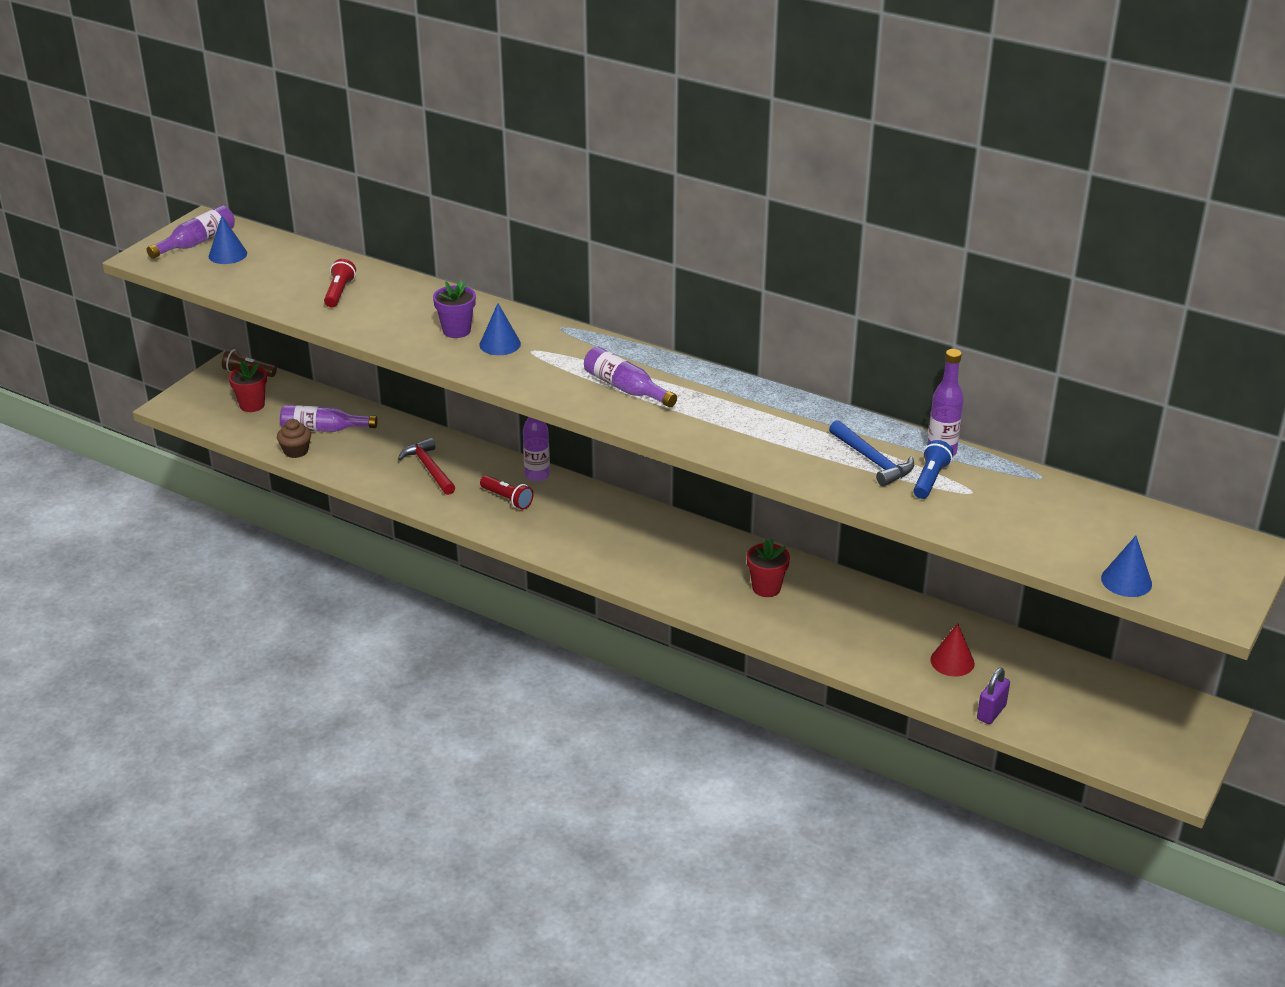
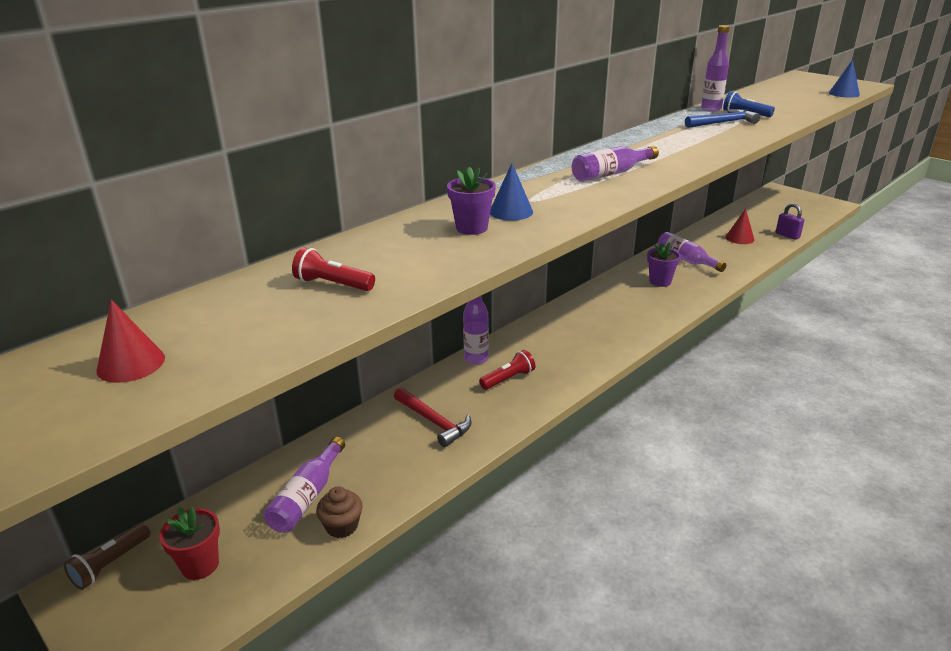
camera: 75 degrees left, 5 degrees down
purple bottle [147,205,235,259] -> purple bottle moved to [658,232,726,272]
blue cone [209,216,247,264] -> red cone [96,300,165,383]
red hammer [398,438,456,495] -> red hammer turned 120 degrees counterclockwise [394,387,472,447]
red flower pot [747,538,790,597] -> purple flower pot [647,242,681,287]

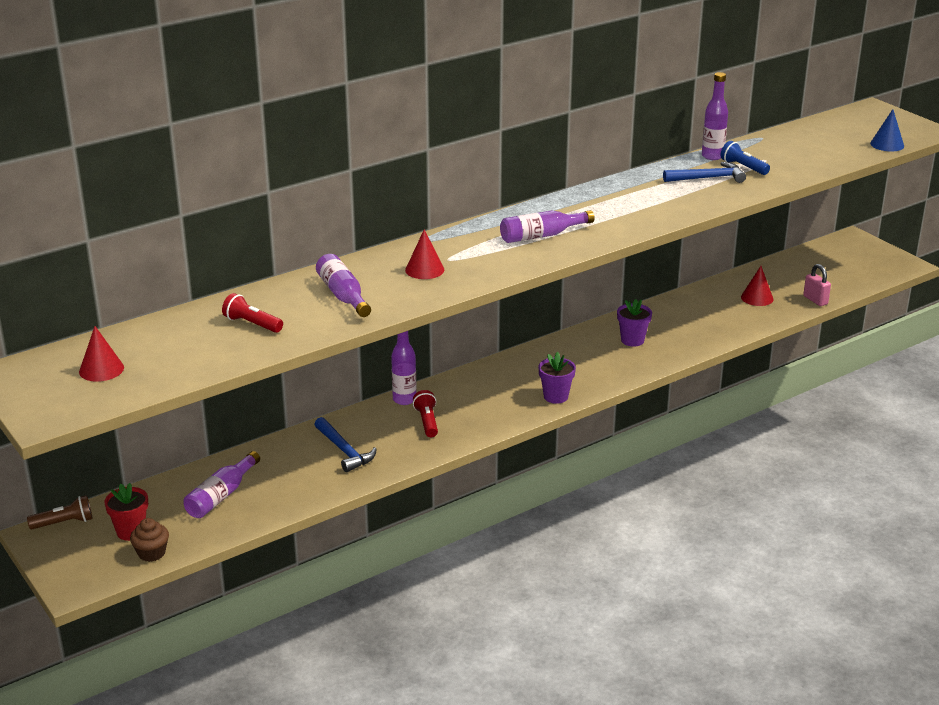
camera: 10 degrees right, 0 degrees up
brown flashlight [64,523,150,590] -> brown flashlight turned 150 degrees counterclockwise [27,495,93,529]
brown cupcake [316,487,363,538] -> brown cupcake moved to [130,518,169,562]
red hammer [394,387,472,447] -> blue hammer [314,417,377,472]
purple flower pot [447,167,496,235] -> purple flower pot moved to [538,352,576,404]
red flashlight [479,350,536,390] -> red flashlight turned 75 degrees counterclockwise [413,390,438,437]
blue cone [490,163,533,221] -> red cone [405,230,444,279]
purple bottle [658,232,726,272] -> purple bottle moved to [316,254,371,317]
purple padlock [776,203,804,240] -> pink padlock [803,264,831,306]

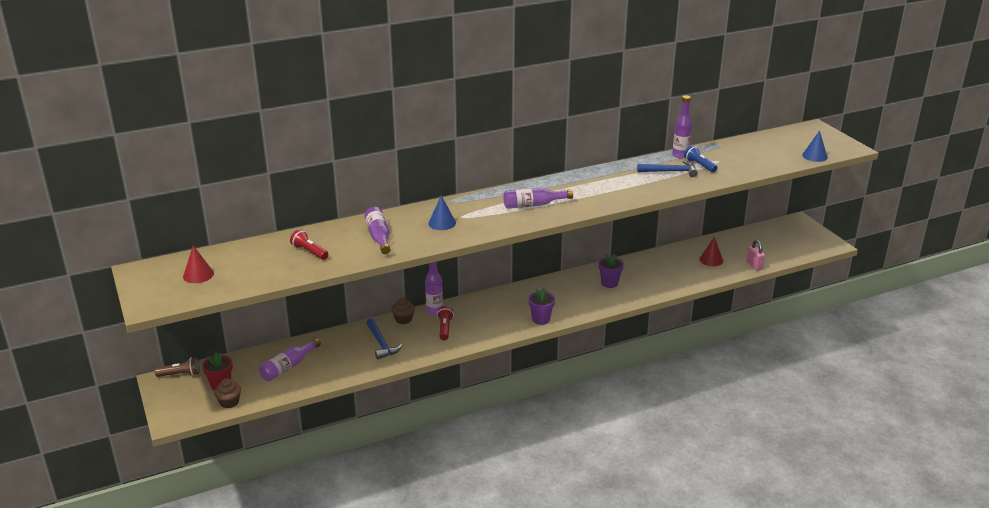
camera: 10 degrees right, 0 degrees up
red cone [405,230,444,279] -> blue cone [428,195,456,230]
none -> brown cupcake [391,297,415,324]

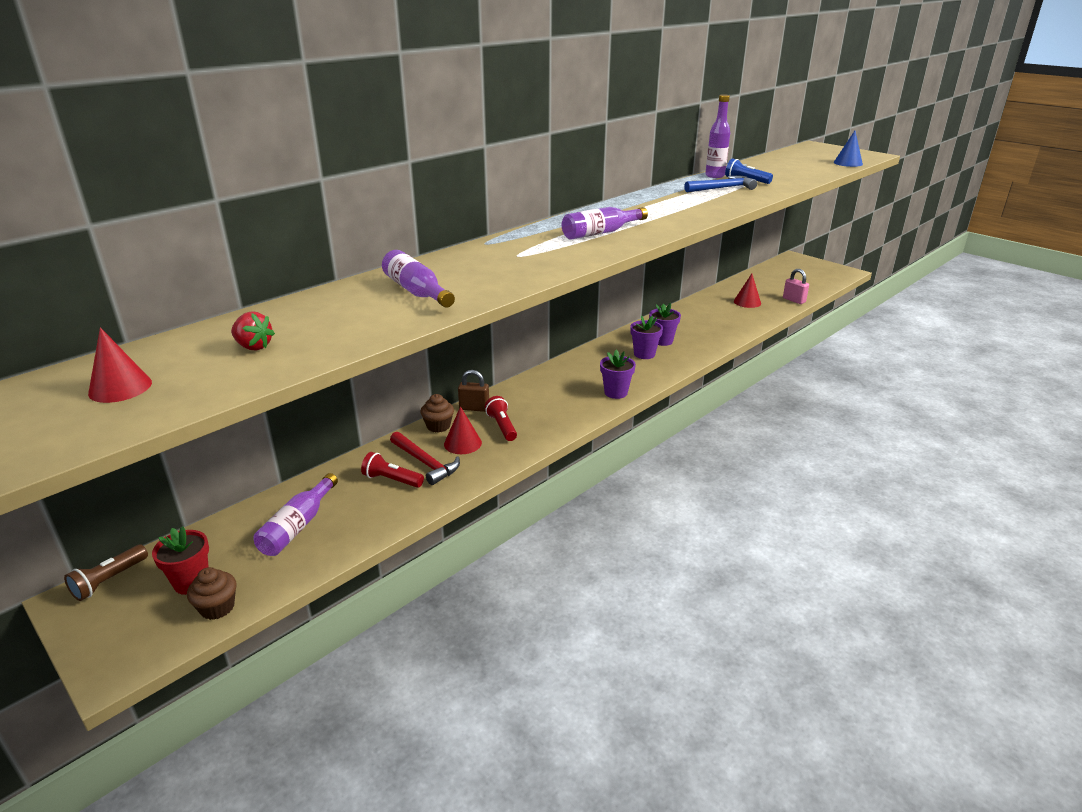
camera: 20 degrees left, 0 degrees up
brown flashlight [155,357,200,377] -> brown flashlight turned 150 degrees clockwise [64,544,148,601]
red flashlight [290,229,328,260] -> red flashlight moved to [361,452,424,488]
blue hammer [366,318,402,359] -> red hammer [390,431,460,485]
purple bottle [425,262,443,315] -> brown padlock [458,370,489,412]
blue cone [428,195,456,230] -> none
none -> red strawberry [231,311,275,350]
none -> red cone [444,406,482,454]
none -> purple flower pot [631,315,663,359]

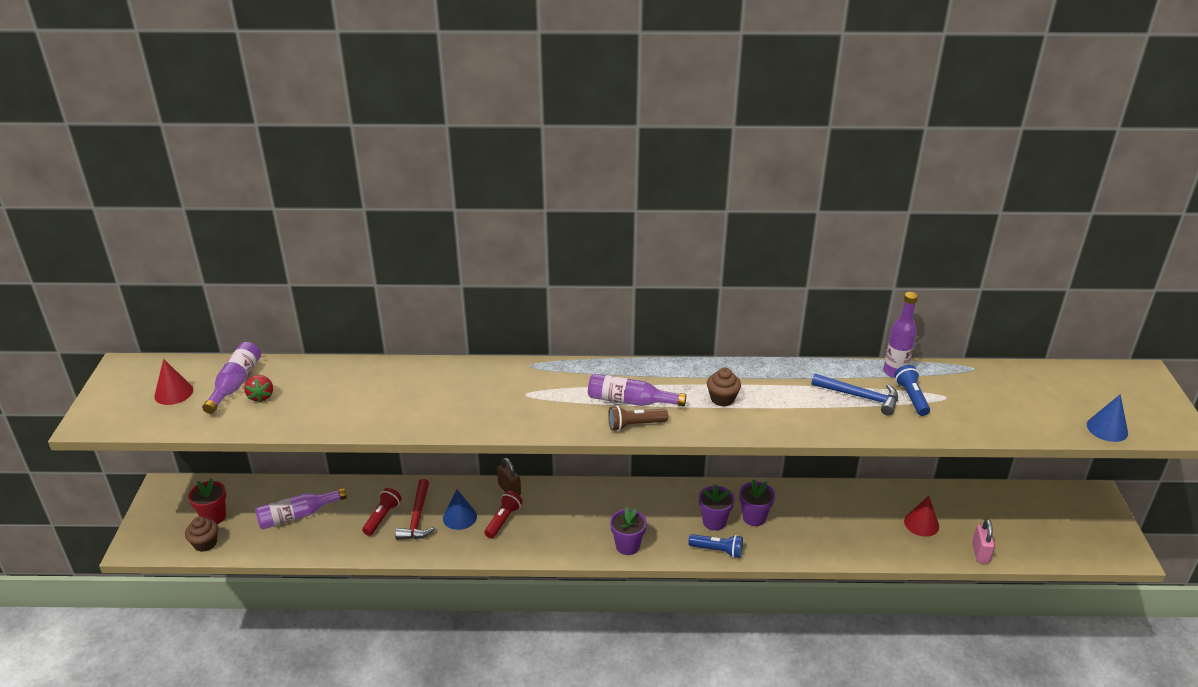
camera: 45 degrees right, 5 degrees up
brown flashlight [64,544,148,601] -> brown flashlight moved to [608,406,668,431]
red flashlight [361,452,424,488] -> red flashlight turned 45 degrees clockwise [362,488,402,536]
purple bottle [382,250,455,308] -> purple bottle moved to [202,342,261,414]
brown cupcake [421,394,454,433] -> brown cupcake moved to [707,368,741,406]
red cone [444,406,482,454] -> blue cone [443,489,477,530]
none -> blue flashlight [688,534,743,558]

